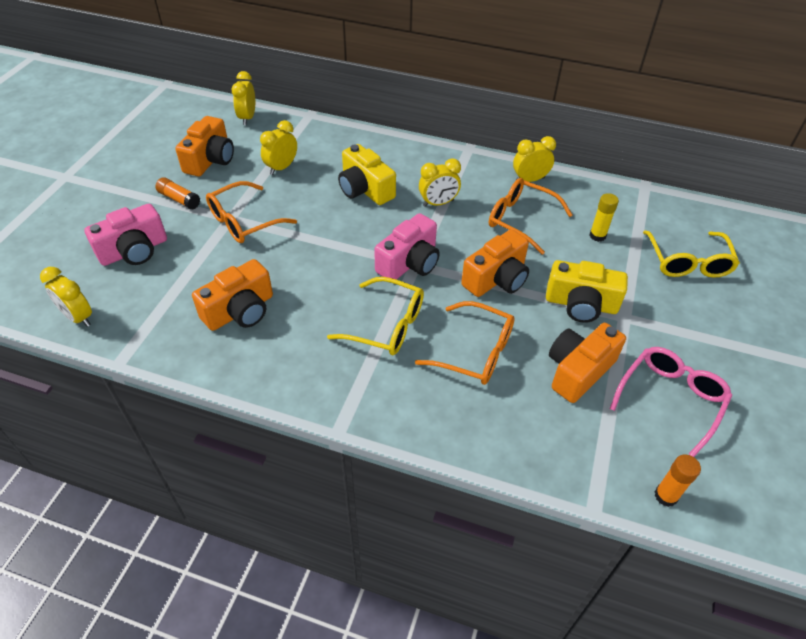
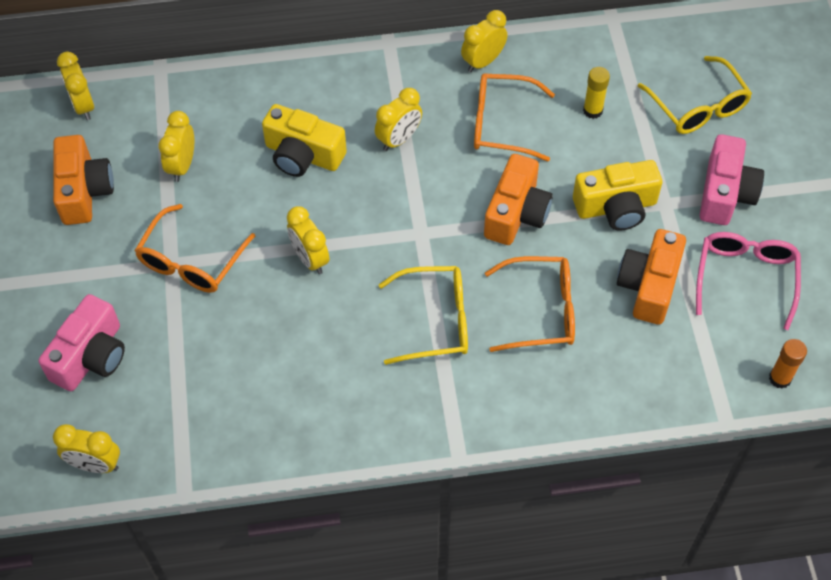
camera: 25 degrees left, 10 degrees up
orange glue stick [155,177,200,210] -> none
orange camera [192,259,273,331] -> none
pink camera [374,213,440,280] -> pink camera moved to [700,134,764,225]
none -> yellow clock [287,206,329,274]

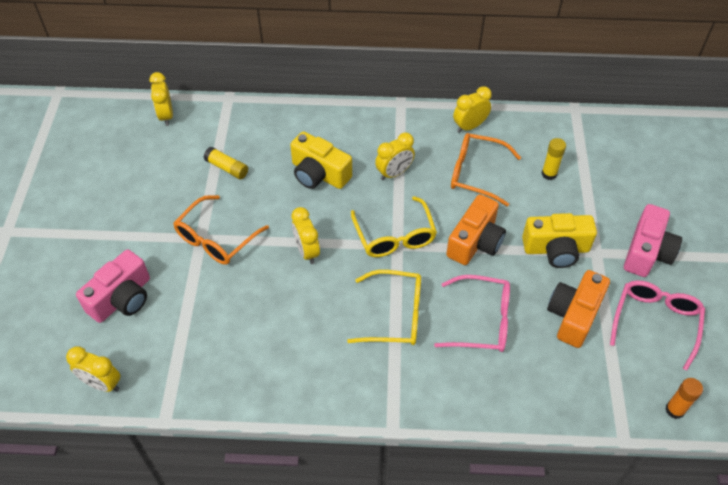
camera: 10 degrees right, 5 degrees down
orange camera [53,135,114,225] -> none
yellow clock [158,111,194,182] -> yellow glue stick [204,147,248,179]
orange glasses [485,256,575,352] -> pink glasses [434,275,510,352]
yellow glasses [638,56,752,134] -> yellow glasses moved to [351,196,437,257]

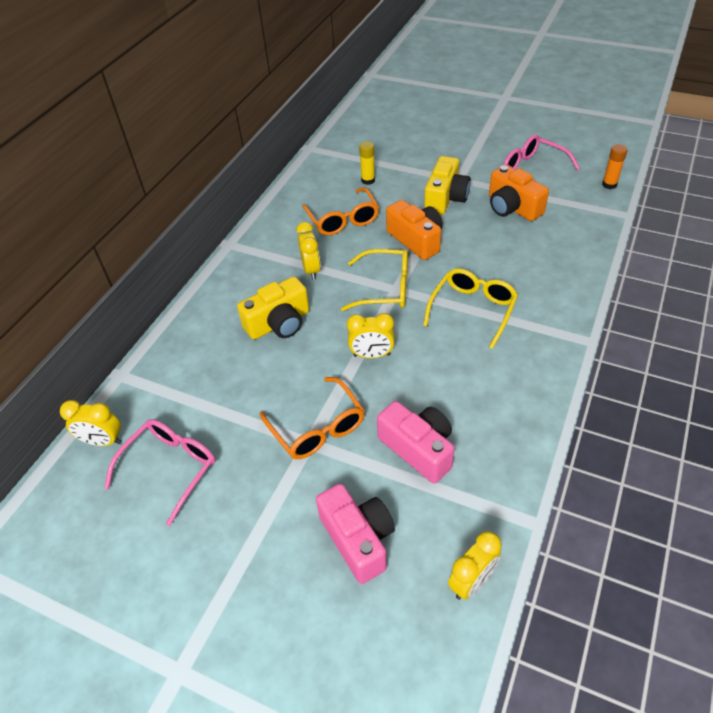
camera: 65 degrees left, 5 degrees down
yellow glue stick [204,147,248,179] -> none
pink glasses [434,275,510,352] -> pink glasses moved to [104,419,215,526]
orange glasses [451,133,521,207] -> orange glasses turned 60 degrees counterclockwise [302,187,379,236]
yellow clock [453,86,492,133] -> none
pink camera [624,204,682,277] -> pink camera moved to [377,401,454,483]

